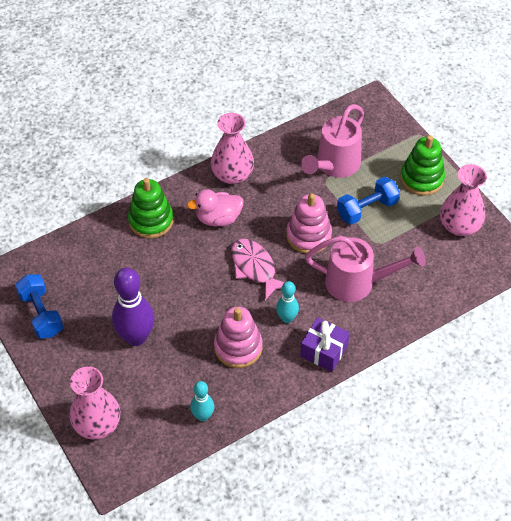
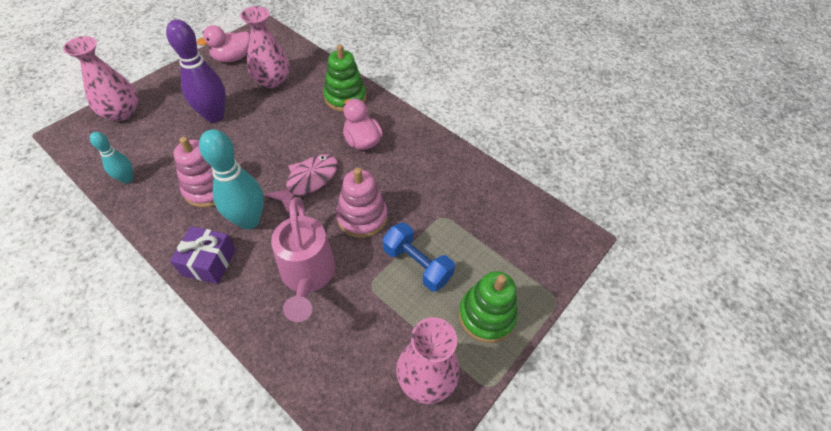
camera: 70 degrees right, 0 degrees up
blue dumbbell [15,274,63,338] -> pink duck [197,25,250,62]
pink vase [211,113,254,184] -> pink vase moved to [240,6,290,88]
turquoise bowling pin [276,281,299,323] -> turquoise bowling pin [199,129,264,230], size x1.82
pink watering can [301,104,364,178] -> none

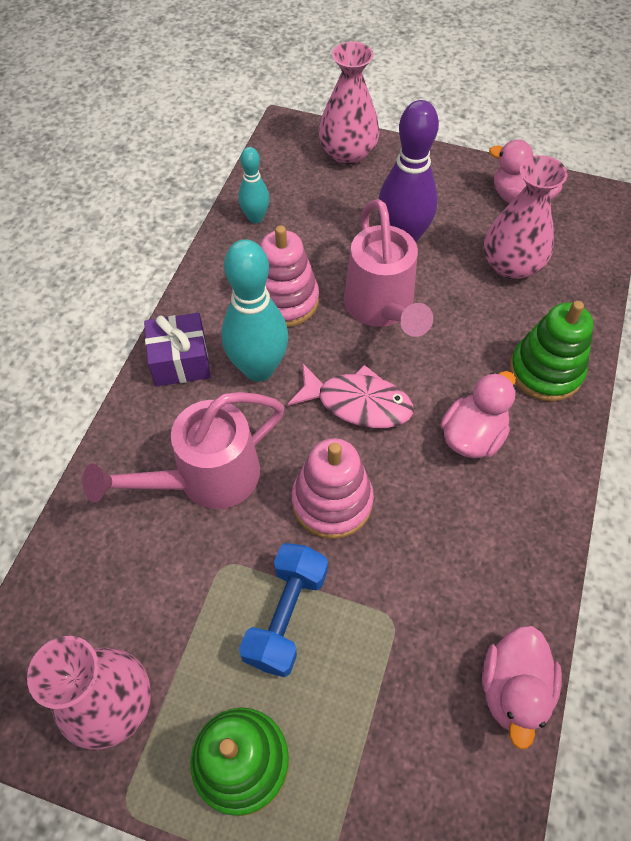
camera: 70 degrees right, 5 degrees up
none -> pink watering can [344,199,433,337]
none -> pink duck [482,626,562,749]

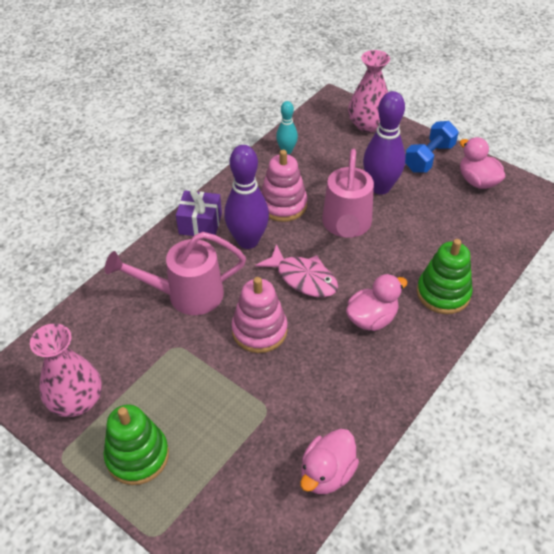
camera: 20 degrees right, 10 degrees down
turquoise bowling pin [222,239,289,382] -> purple bowling pin [224,145,269,249]
blue dumbbell [239,543,328,677] -> blue dumbbell moved to [405,121,459,173]
pink vase [484,155,568,279] -> none

